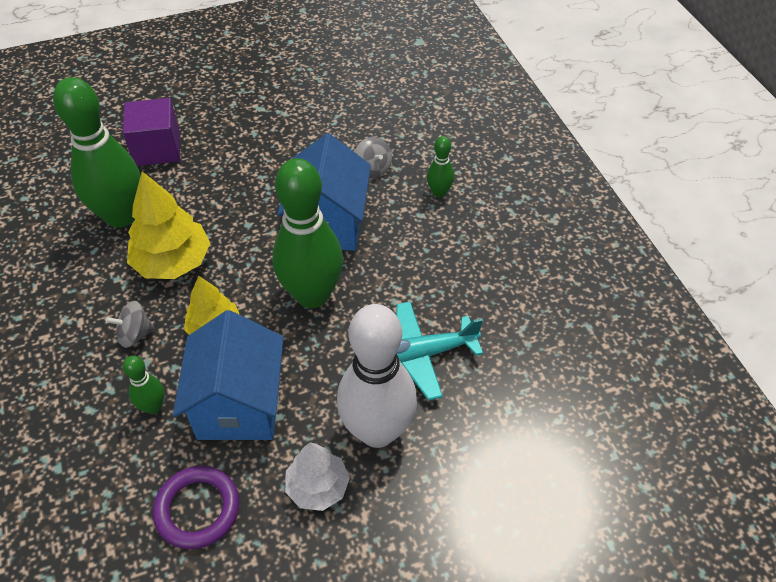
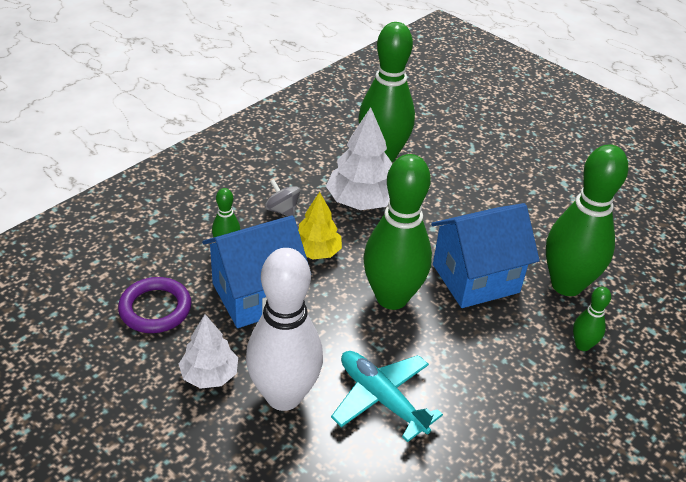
camera: 60 degrees right, 10 degrees down
purple cube [123,98,180,166] -> none
yellow tree [127,172,210,279] -> white tree [326,107,393,210]
grey spinning top [355,137,392,178] -> green bowling pin [546,145,628,296]

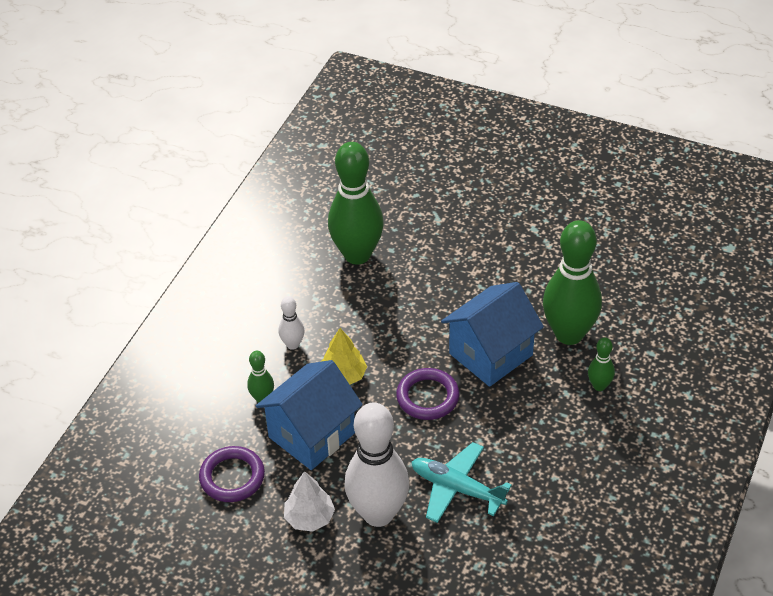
camera: 15 degrees left, 5 degrees up
grey spinning top [265,179,300,216] -> white bowling pin [279,296,304,350]
white tree [326,107,393,210] -> none
green bowling pin [363,154,432,310] -> purple ring [396,368,459,420]

